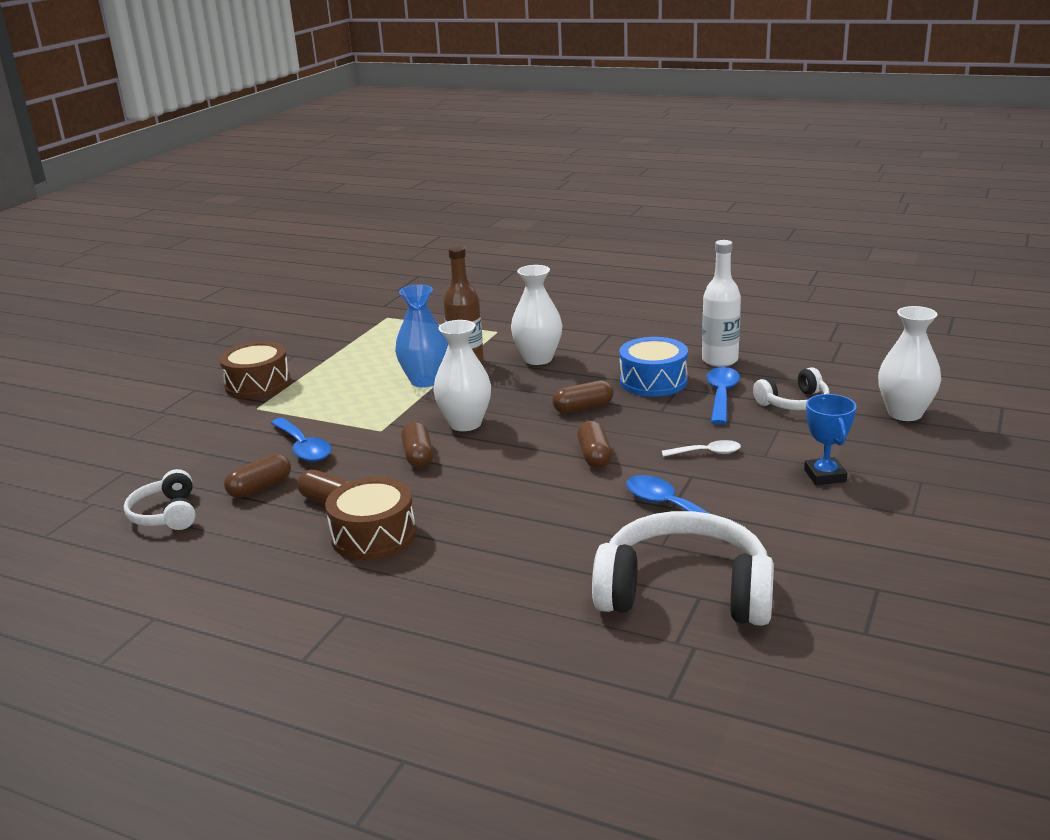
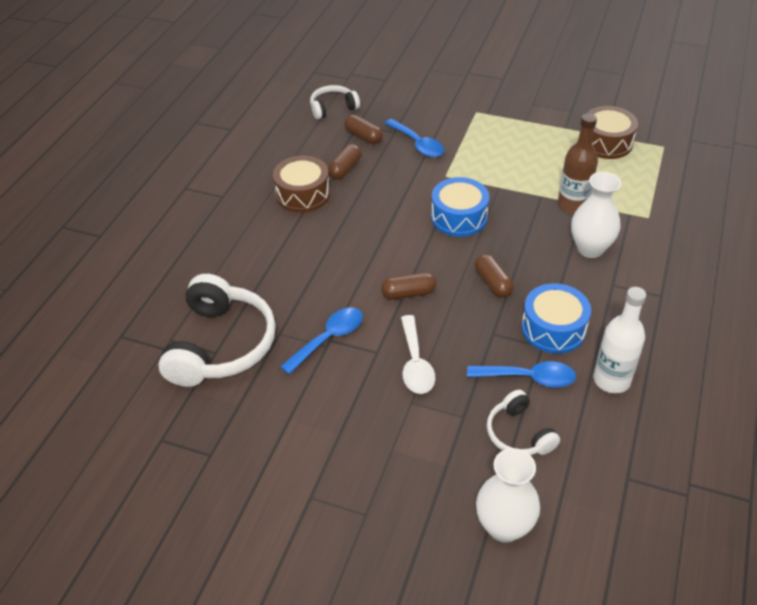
camera: 85 degrees right, 20 degrees up
brown drum [219,341,291,399] -> brown drum moved to [586,106,638,159]
blue spoon [271,418,331,462] -> blue spoon turned 90 degrees counterclockwise [385,119,444,157]
blue vase [395,285,448,388] -> none
brown capsule [401,422,433,468] -> none
white vase [433,320,491,431] -> blue drum [431,177,489,237]
white spoon [662,440,741,457] -> white spoon [401,315,435,394], size x1.56
blue trophy [804,394,856,485] -> none

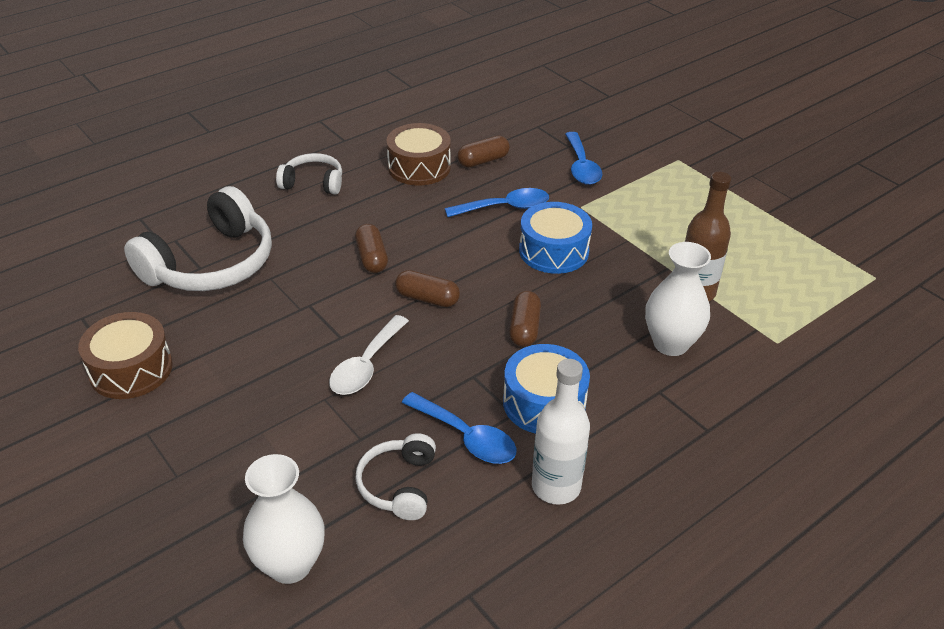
camera: 30 degrees right, 5 degrees down
blue spoon [280,307,363,374] -> blue spoon moved to [445,188,549,217]
white headphones [310,85,360,119] -> white headphones moved to [276,153,342,194]
brown capsule [344,115,383,144] -> brown capsule moved to [355,224,388,273]
brown drum [586,106,638,159] -> brown drum moved to [78,312,173,399]

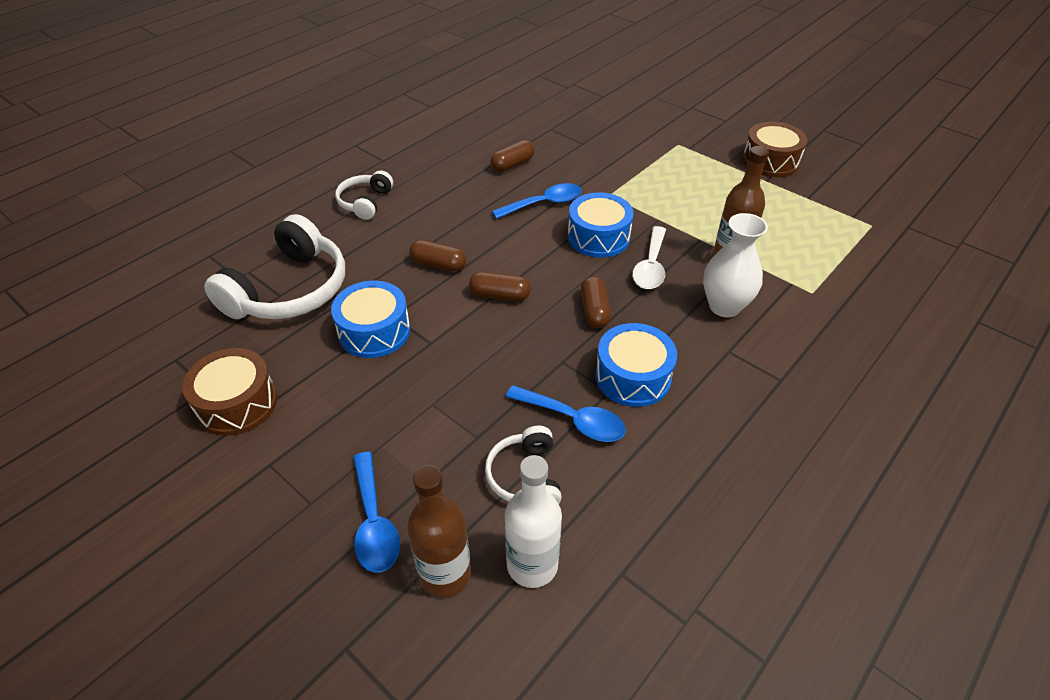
camera: 10 degrees left, 5 degrees up
white vase [243,454,325,584] -> brown bottle [407,465,471,598]
white headphones [276,153,342,194] -> white headphones turned 75 degrees counterclockwise [335,171,393,220]
white spoon [329,315,409,395] -> white spoon moved to [632,226,666,289]
brown capsule [355,224,388,273] -> brown capsule turned 45 degrees counterclockwise [410,240,466,272]
brown drum [386,123,451,186] -> brown drum moved to [743,122,807,177]
white bottle [532,359,590,505] -> white bottle moved to [505,455,562,588]
blue spoon [565,132,603,185] -> blue spoon moved to [353,452,400,573]
none -> blue drum [331,281,410,358]

